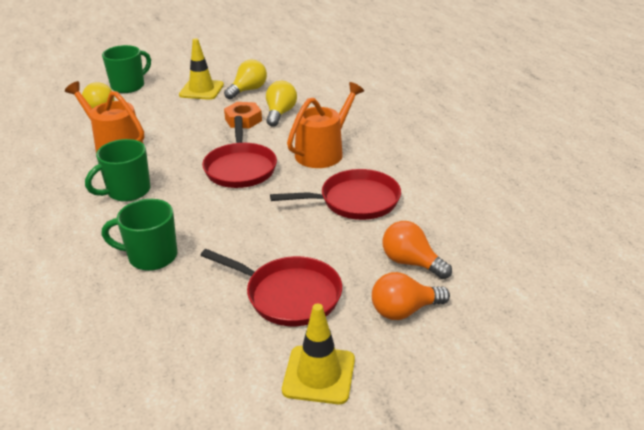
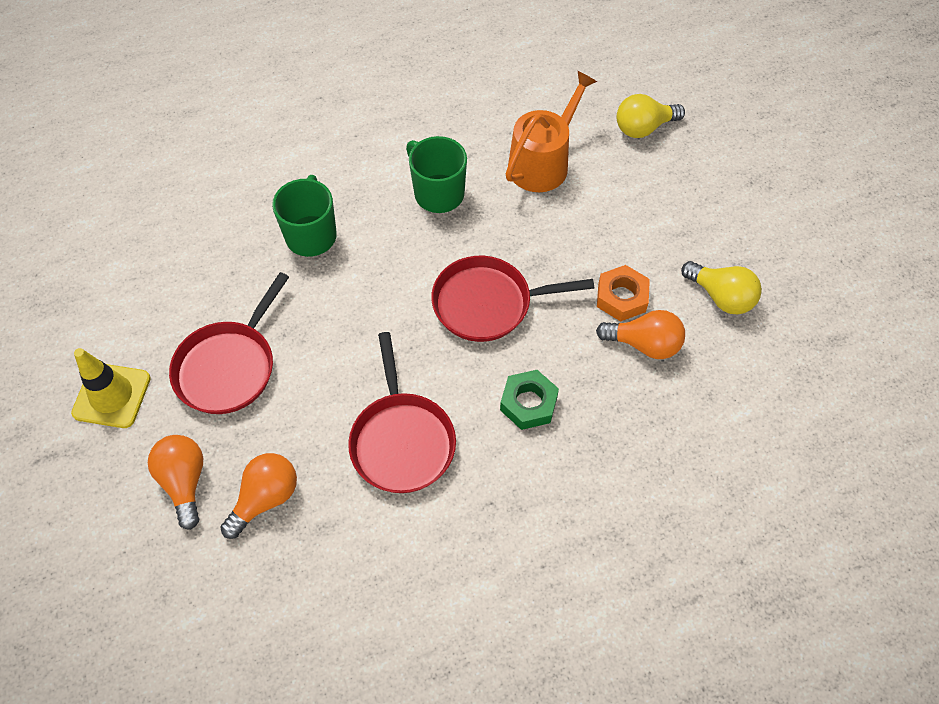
camera: 90 degrees right, 25 degrees up
green mug [102,45,151,93] -> none
yellow traffic cone [179,39,224,100] -> none
yellow light bulb [266,81,297,127] -> orange light bulb [596,310,685,359]
orange watering can [287,82,364,168] -> green nut [500,370,559,430]

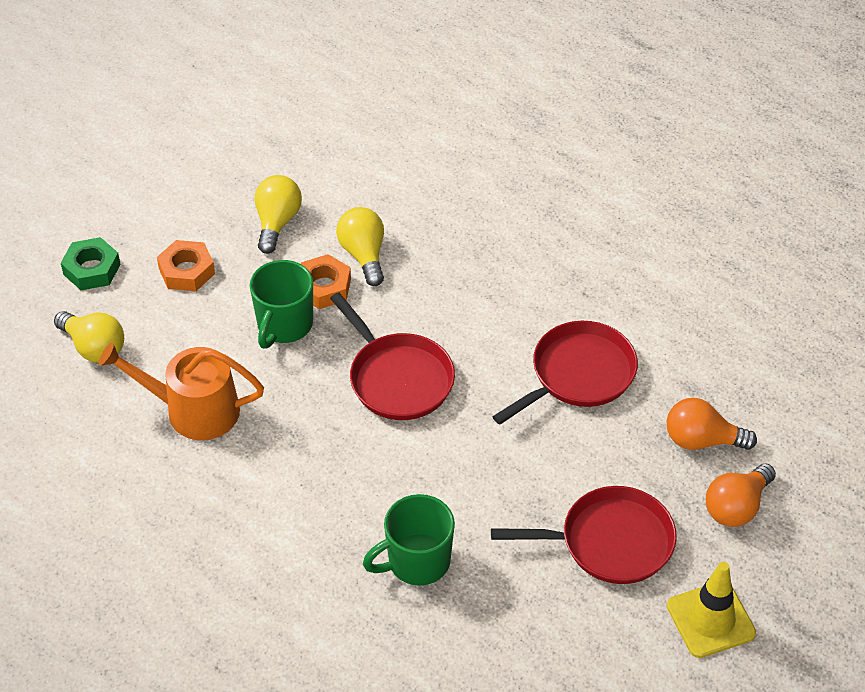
camera: 120 degrees left, 10 degrees down
green mug [406,136,467,213] -> green mug moved to [250,260,313,349]
green nut [500,370,559,430] -> green nut moved to [61,237,121,290]
orange light bulb [596,310,685,359] -> yellow light bulb [336,207,384,286]
none -> orange nut [157,240,215,291]

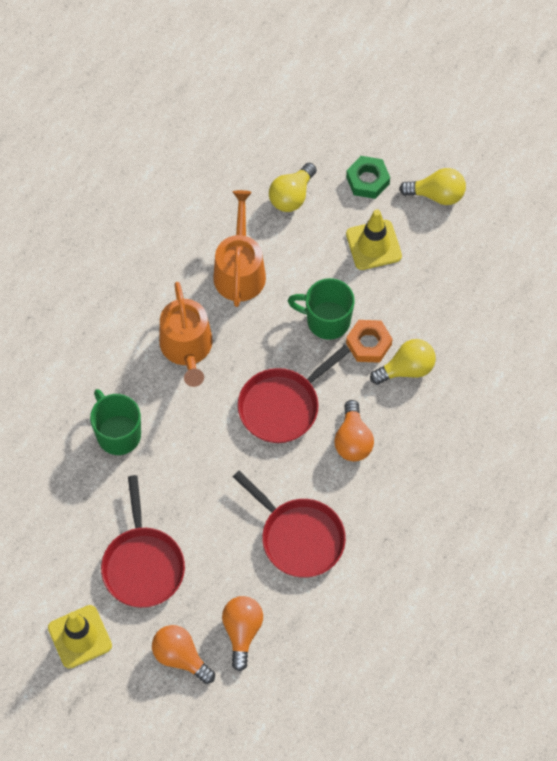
camera: 85 degrees right, 15 degrees up
orange nut [157,240,215,291] -> yellow traffic cone [346,209,402,270]
yellow light bulb [255,175,302,254] -> yellow light bulb moved to [399,168,466,205]
none -> orange watering can [159,282,213,387]
none -> orange light bulb [334,400,374,461]

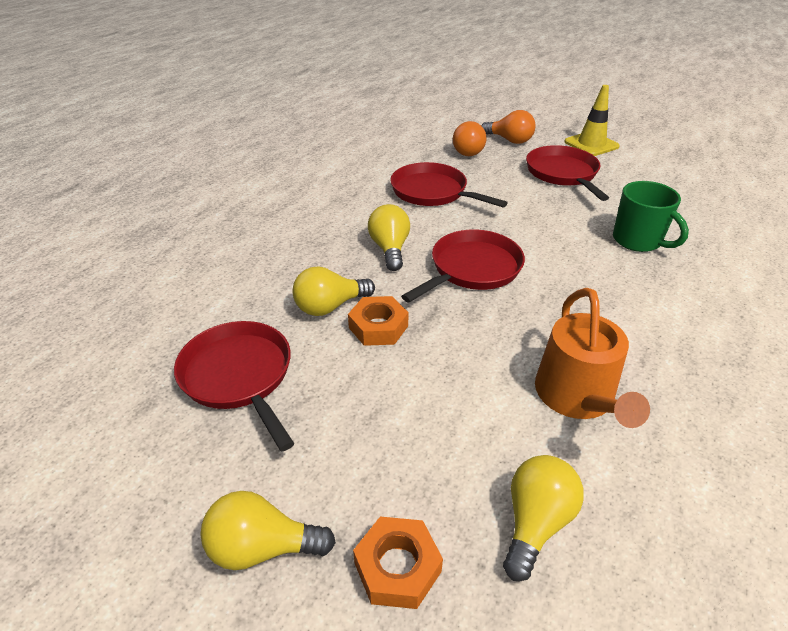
camera: 175 degrees right, 25 degrees down
orange watering can [159,282,213,387] -> none
green mug [288,278,355,340] -> none
orange light bulb [334,400,374,461] -> yellow light bulb [368,204,410,271]
green nut [346,156,390,199] -> orange nut [353,516,443,609]
yellow traffic cone [346,209,402,270] -> none
none -> red pan [174,321,294,451]

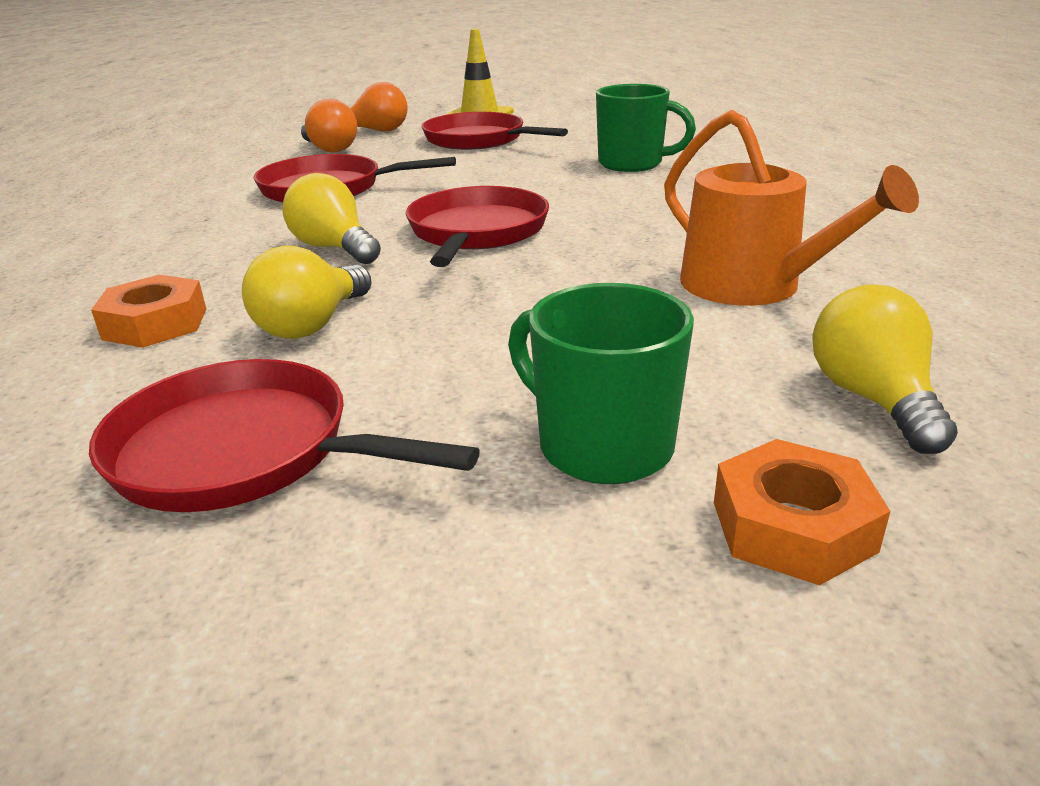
camera: 35 degrees left, 10 degrees down
yellow light bulb [200,491,336,570] -> none
orange nut [348,296,409,346] -> orange nut moved to [91,275,206,348]
none -> green mug [508,283,694,484]

